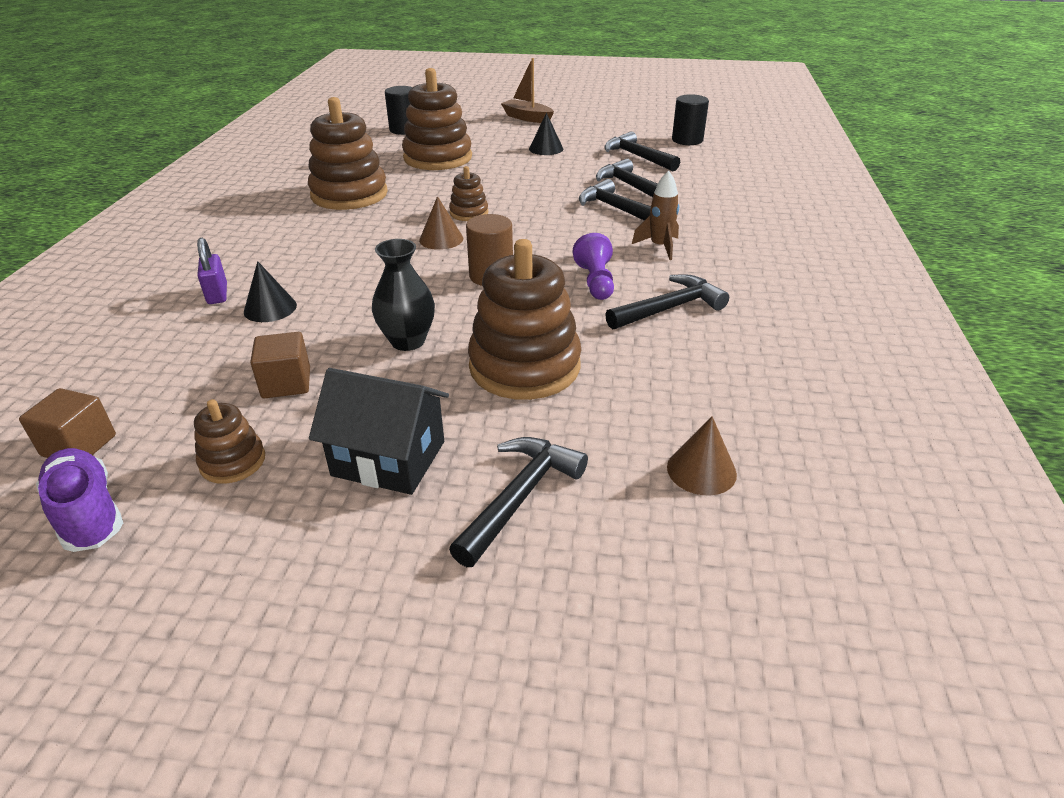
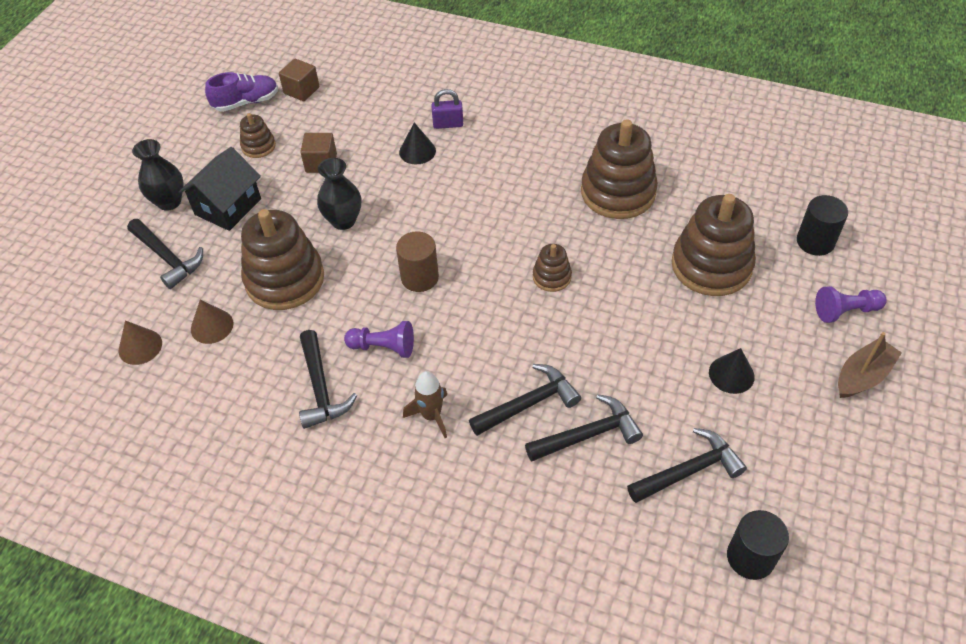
camera: 105 degrees right, 15 degrees up
brown cone [419,196,463,250] -> brown cone moved to [191,300,233,344]
none -> black vase [132,139,184,211]
none -> purple pawn [815,286,887,323]

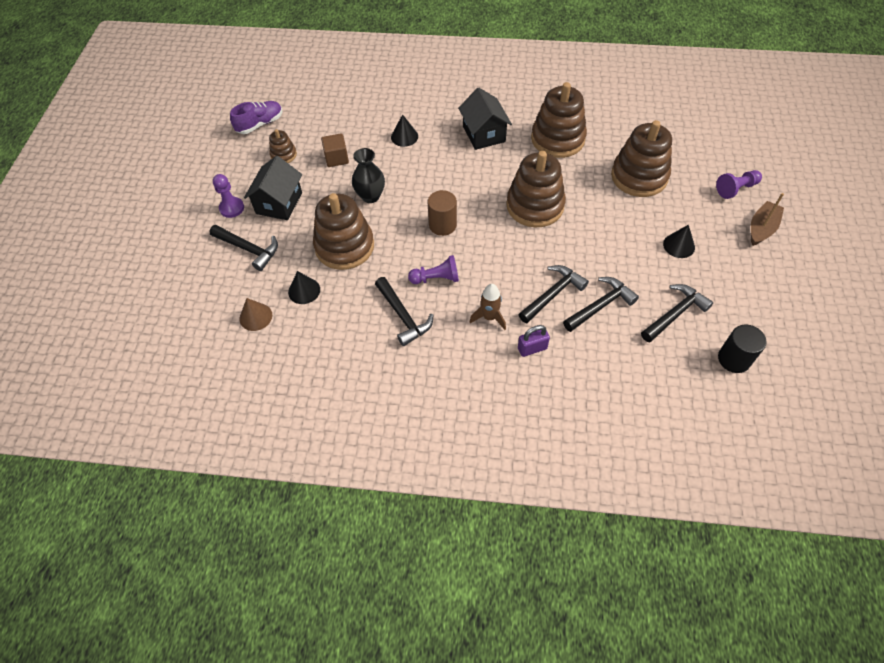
camera: 15 degrees left, 5 degrees up
black vase [132,139,184,211] -> purple pawn [213,174,244,218]
brown cone [191,300,233,344] -> black cone [288,271,320,304]
brown cube [279,59,319,101] -> none
purple padlock [431,89,463,129] -> purple padlock moved to [518,325,550,357]
brown stacking toy [533,244,572,292] -> brown stacking toy [506,151,566,227], size x2.06
black cylinder [797,195,848,256] -> none
none -> black house [458,87,512,150]

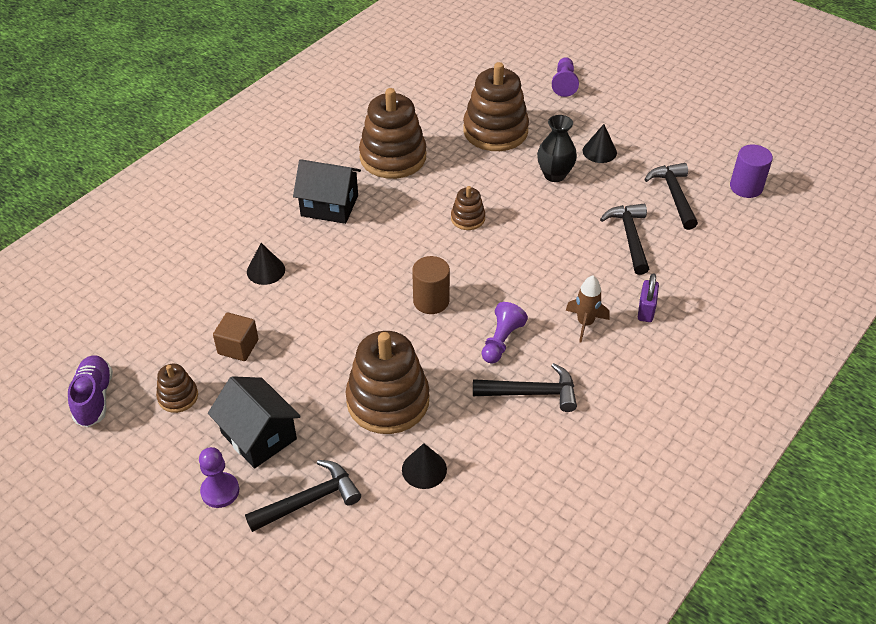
camera: 60 degrees left, 10 degrees down
brown cone [239,298,272,331] -> none
black vase [352,148,385,203] -> black vase moved to [537,115,577,182]
brown stacking toy [506,151,566,227] -> brown stacking toy [451,186,485,230], size x0.49
black hammer [519,265,589,323] -> none
black cylinder [718,325,767,373] -> purple cylinder [730,145,773,198]
brown boat [751,193,784,246] -> none

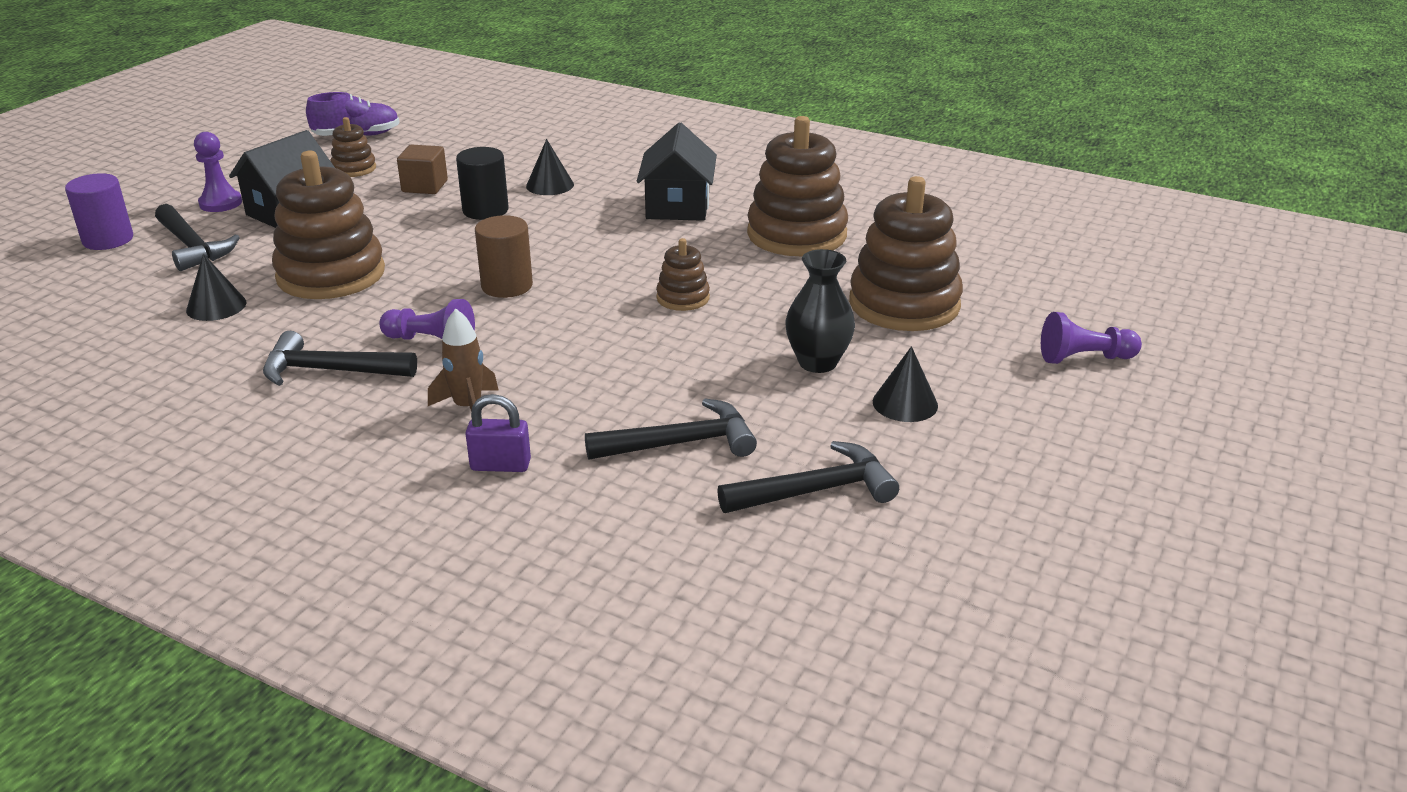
camera: 80 degrees right, 15 degrees down
black hammer [473,363,577,412] -> black hammer turned 105 degrees clockwise [263,331,417,386]
purple cylinder [730,145,773,198] -> purple cylinder moved to [65,173,133,250]
none -> black cylinder [456,147,509,220]

